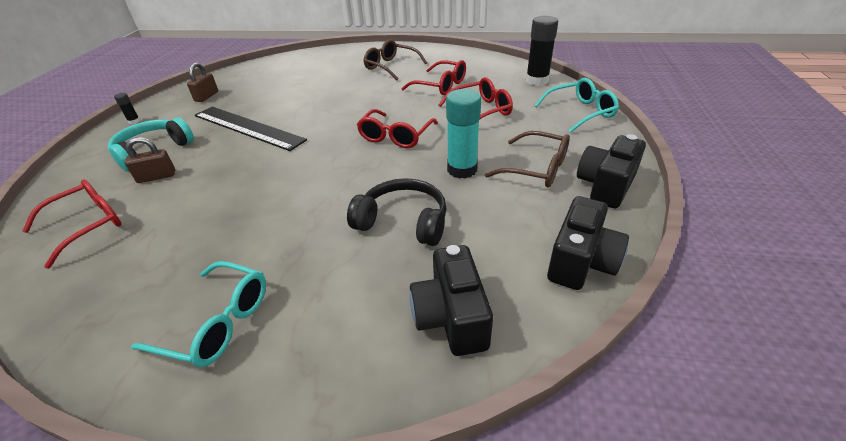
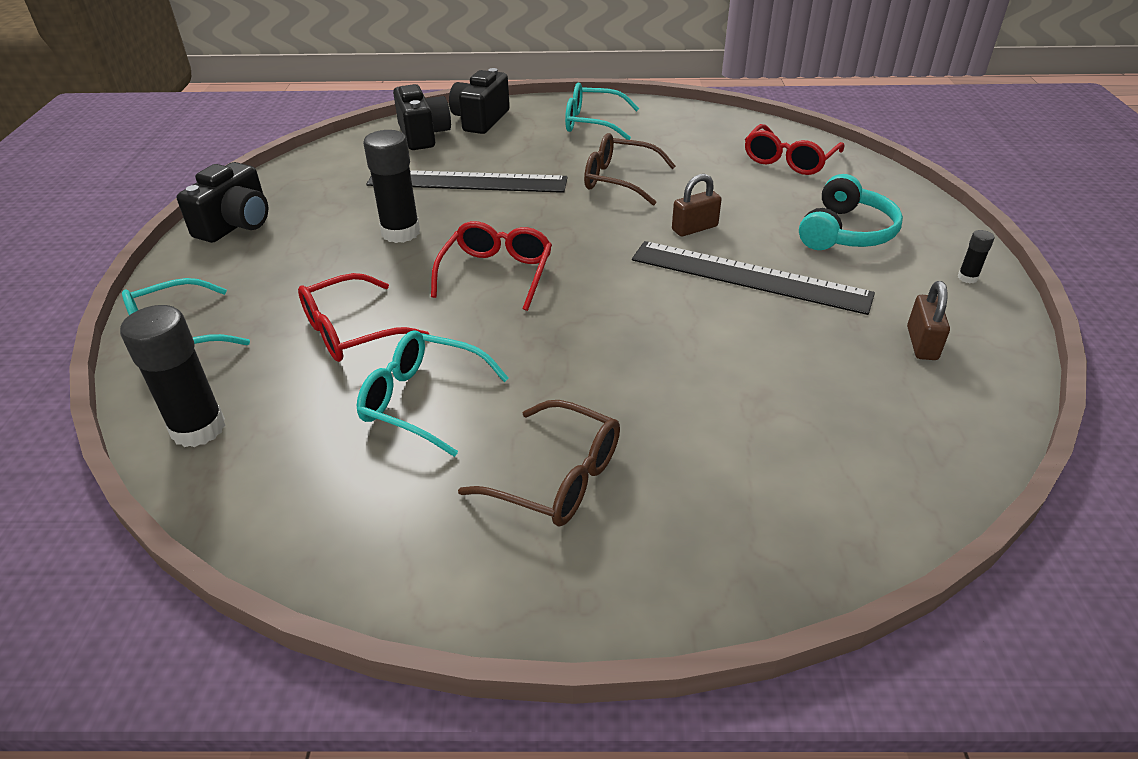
camera: 170 degrees right, 0 degrees up
brown padlock [125,137,175,183] -> brown padlock moved to [672,174,722,236]
black headphones [347,178,447,246] -> black ruler [366,170,568,193]
red glasses [401,60,466,95] -> turquoise glasses [357,330,509,457]
turquoise glue stick [446,89,481,179] -> black glue stick [363,130,420,243]
brown glasses [485,131,570,187] -> brown glasses moved to [584,133,676,206]
black camera [547,196,629,290] -> black camera moved to [449,68,510,134]

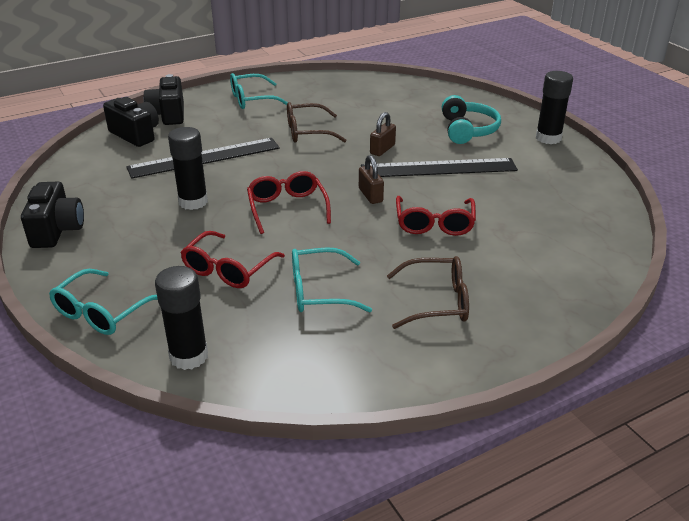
camera: 30 degrees left, 5 degrees down
red glasses [745,124,844,175] -> red glasses moved to [396,196,476,236]
brown padlock [907,281,950,360] -> brown padlock moved to [359,155,384,204]
black glue stick [958,230,994,283] -> black glue stick [536,71,573,144], size x2.21

